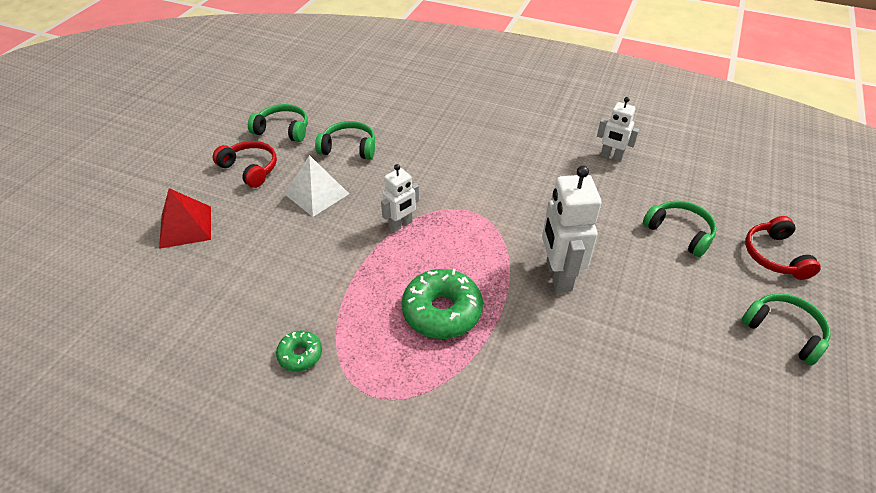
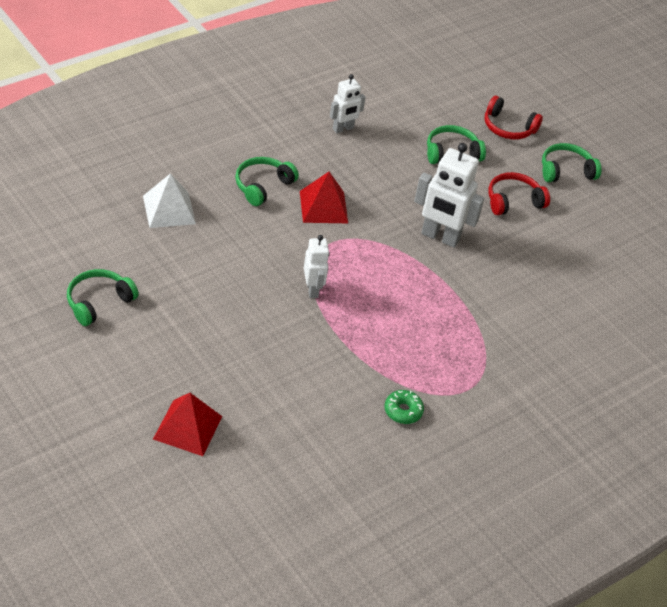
camera: 65 degrees left, 0 degrees up
red headphones [213,141,277,188] -> red headphones moved to [488,172,550,215]
white pyramid [285,155,349,217] -> white pyramid moved to [143,173,196,228]
green headphones [315,121,375,160] -> green headphones moved to [235,157,299,206]
green donut [402,269,483,339] -> none
none -> red pyramid [300,171,348,223]

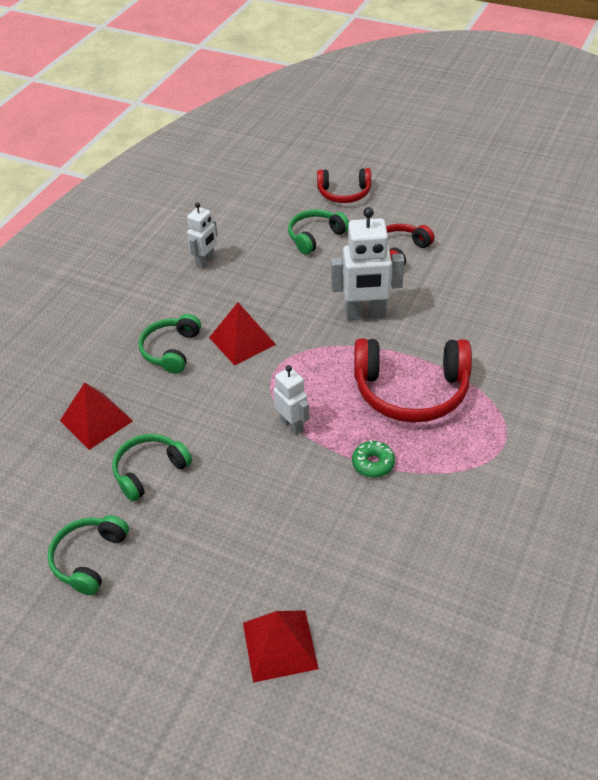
camera: 20 degrees left, 0 degrees up
white pyramid [143,173,196,228] -> red pyramid [60,382,133,450]
green donut [384,390,424,424] -> green donut moved to [352,440,395,478]
green headphones [542,143,601,182] -> green headphones moved to [112,434,192,502]
none -> red headphones [354,339,472,423]

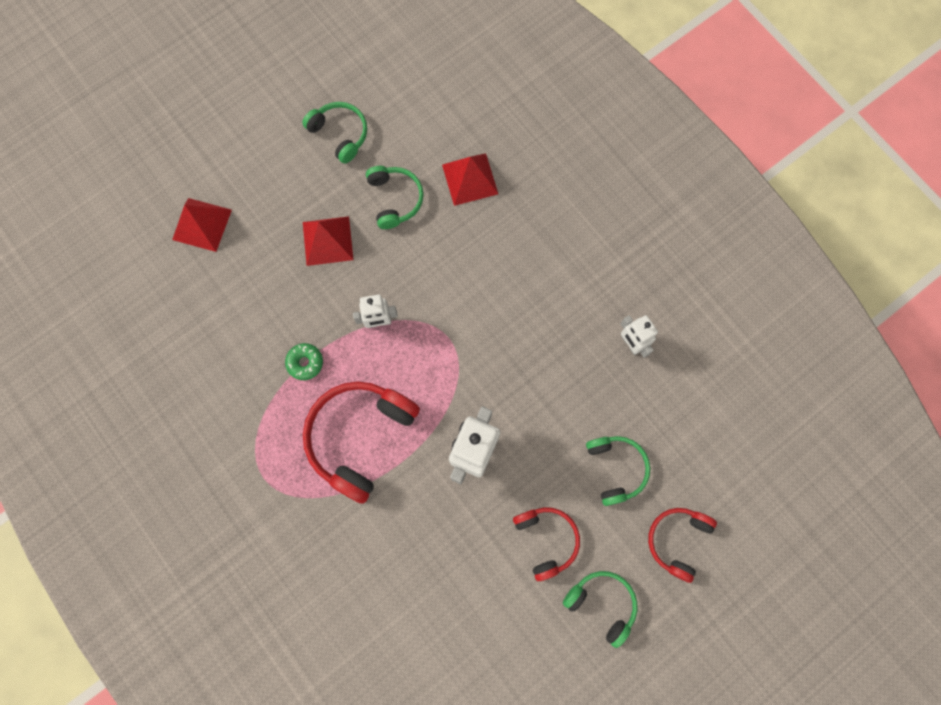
camera: 115 degrees right, 30 degrees up
green headphones [138,314,201,374] -> green headphones moved to [563,571,637,648]
red pyramid [209,302,276,366] -> red pyramid moved to [303,216,353,266]

